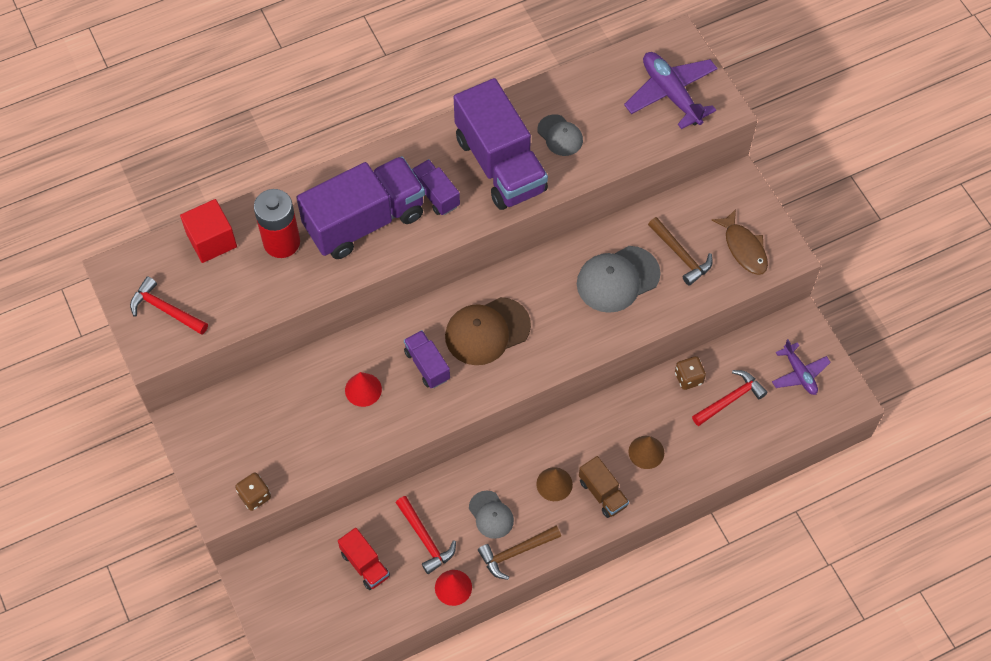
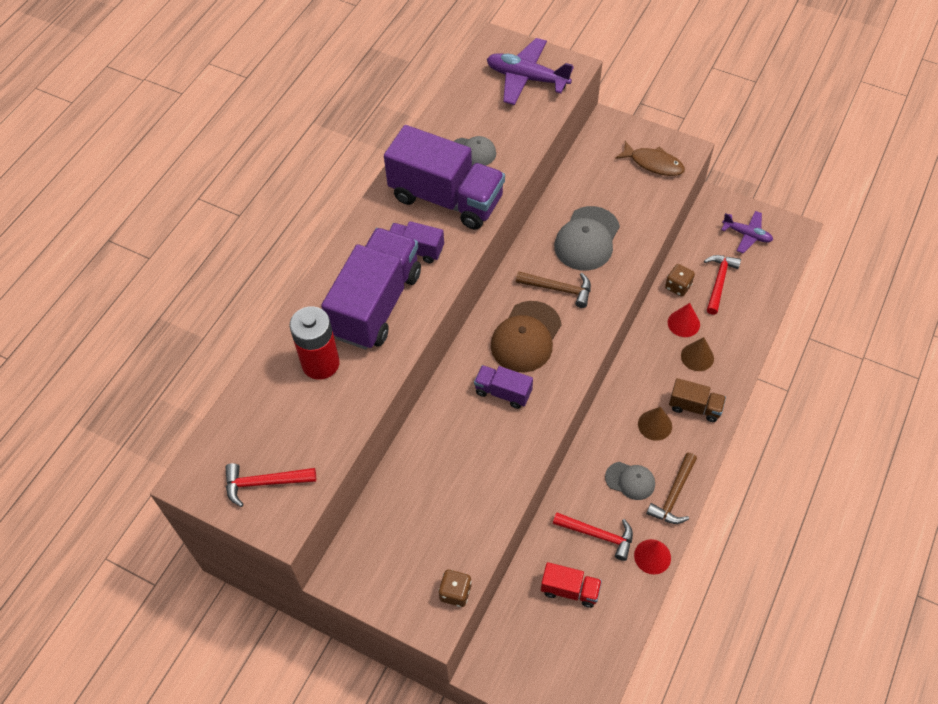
camera: 35 degrees left, 5 degrees down
red cube [180,199,237,263] -> none
red cone [345,372,382,407] -> red cone moved to [668,303,700,337]
brown hammer [648,217,713,286] -> brown hammer moved to [516,271,591,308]

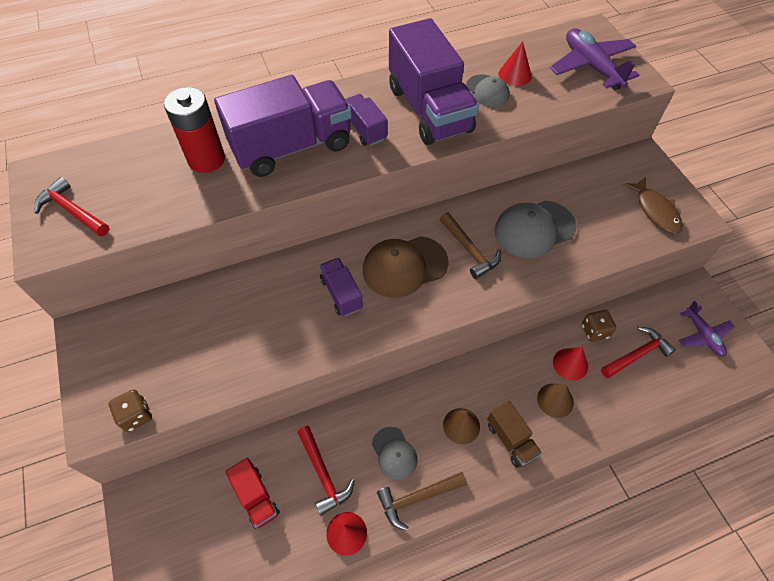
camera: 40 degrees right, 0 degrees up
none -> red cone [499,41,532,86]

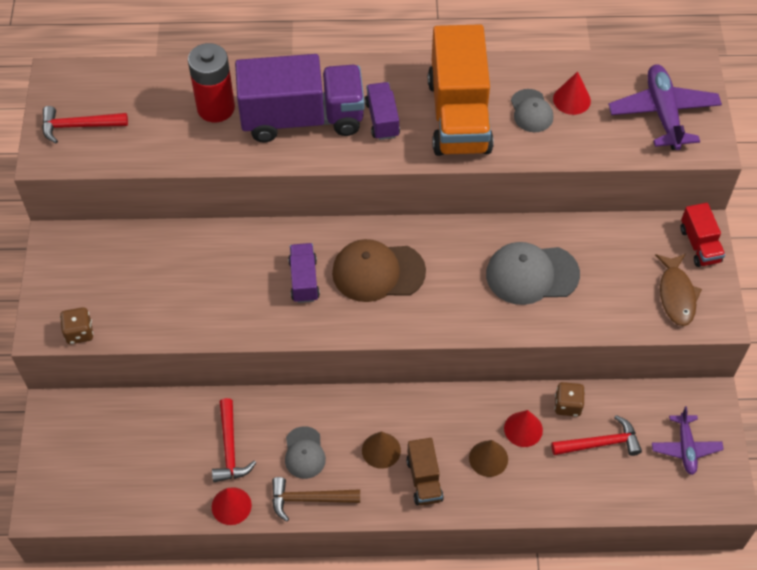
camera: 20 degrees right, 0 degrees up
red hammer [34,177,109,236] -> red hammer turned 60 degrees counterclockwise [42,106,128,143]
red truck [225,458,280,529] -> red truck moved to [681,203,725,267]
purple truck [389,18,479,145] -> orange truck [428,24,494,156]
brown hammer [440,212,501,279] -> none

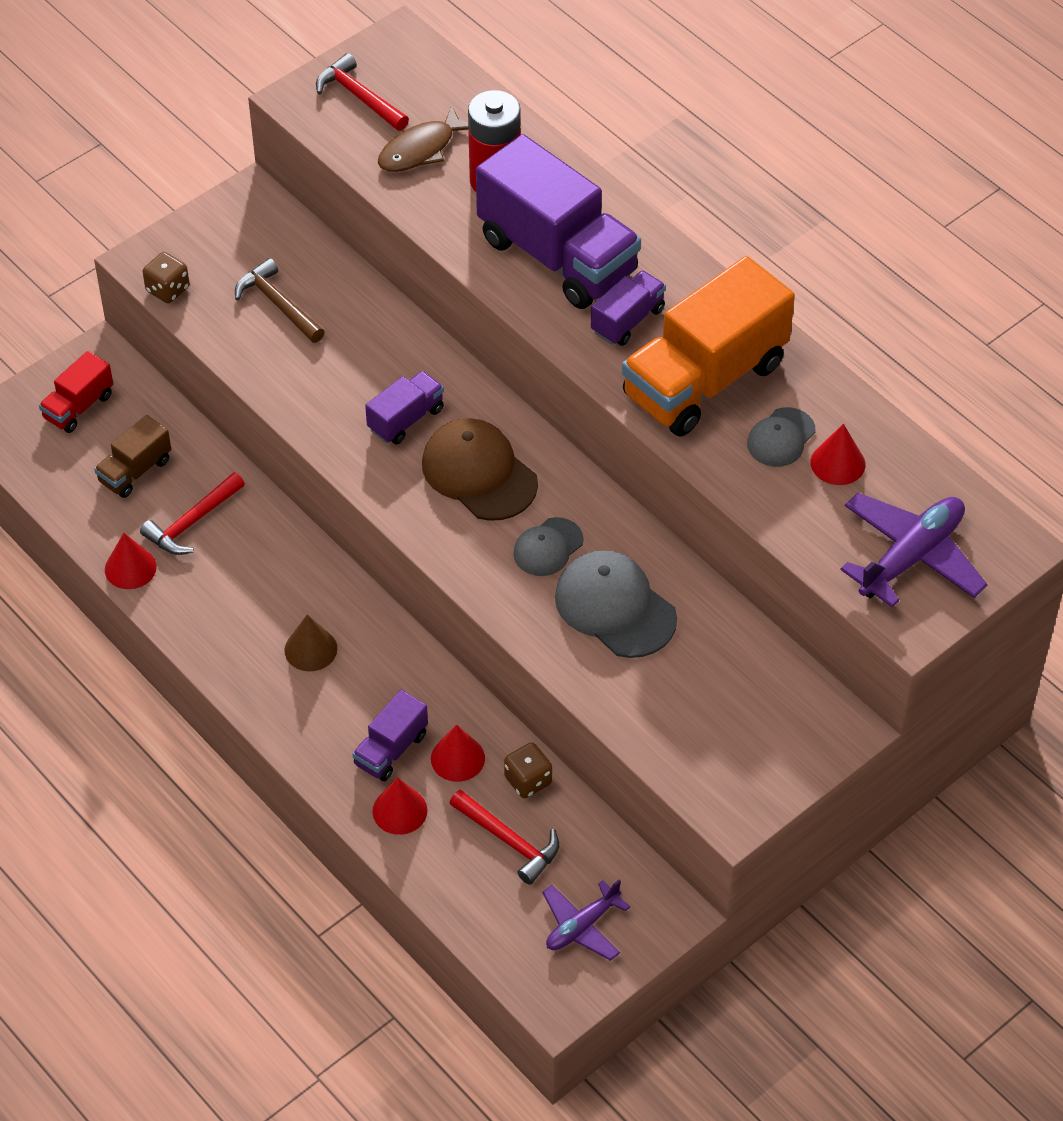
camera: 50 degrees right, 5 degrees down
brown hammer [272,477,360,522] -> brown hammer moved to [235,258,325,343]
grey cap [285,426,326,479] -> grey cap moved to [513,517,584,576]
brown truck [406,438,444,506] -> brown truck moved to [94,415,171,498]
brown cone [469,440,508,477] -> purple truck [352,690,428,781]
brown fish [655,254,702,326] -> brown fish moved to [378,105,469,172]
red truck [681,203,725,267] -> red truck moved to [39,351,113,433]
none -> red cone [372,777,428,835]

